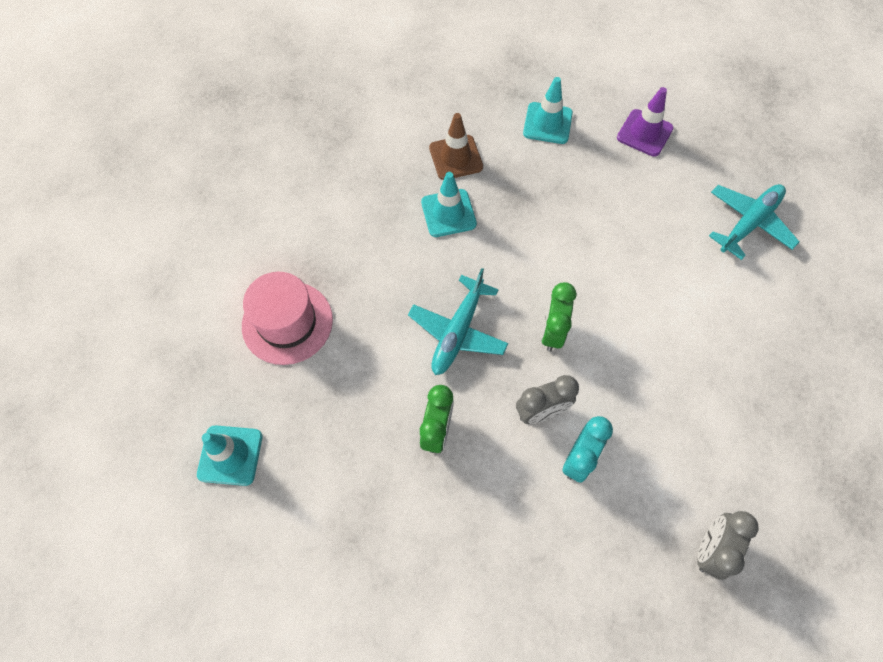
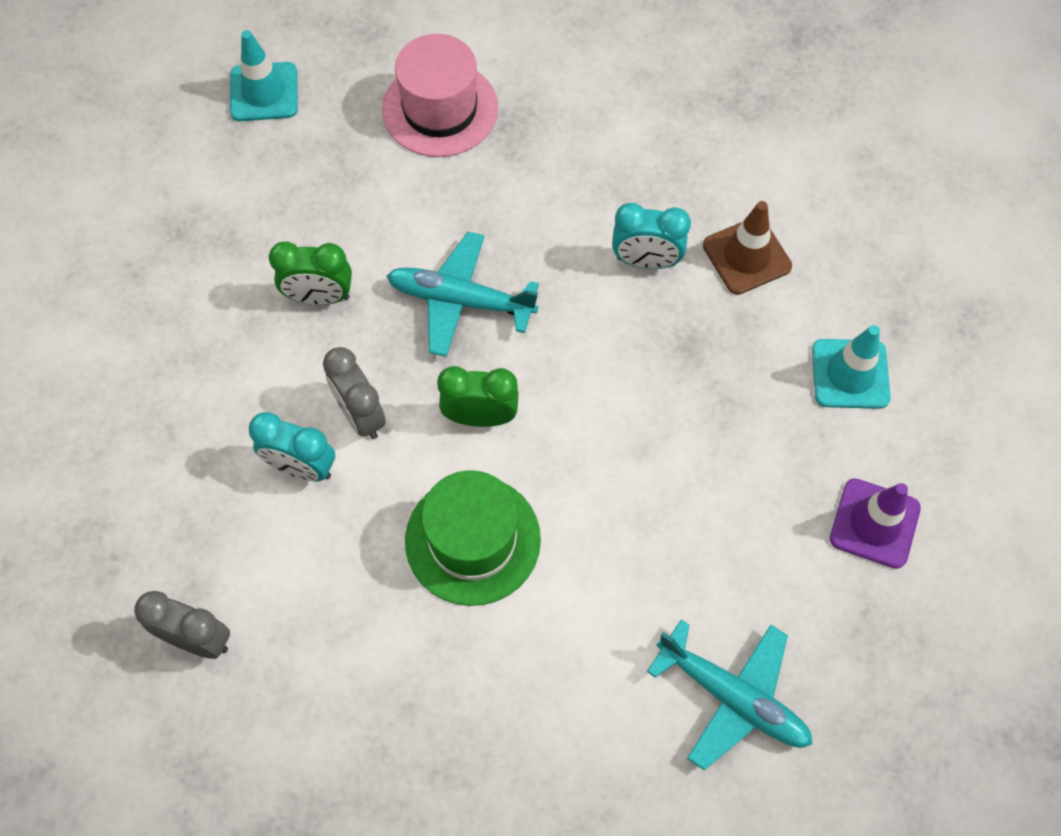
camera: 80 degrees right, 0 degrees up
turquoise traffic cone [421,172,477,237] -> turquoise clock [612,203,691,269]
none -> green hat [405,470,541,606]

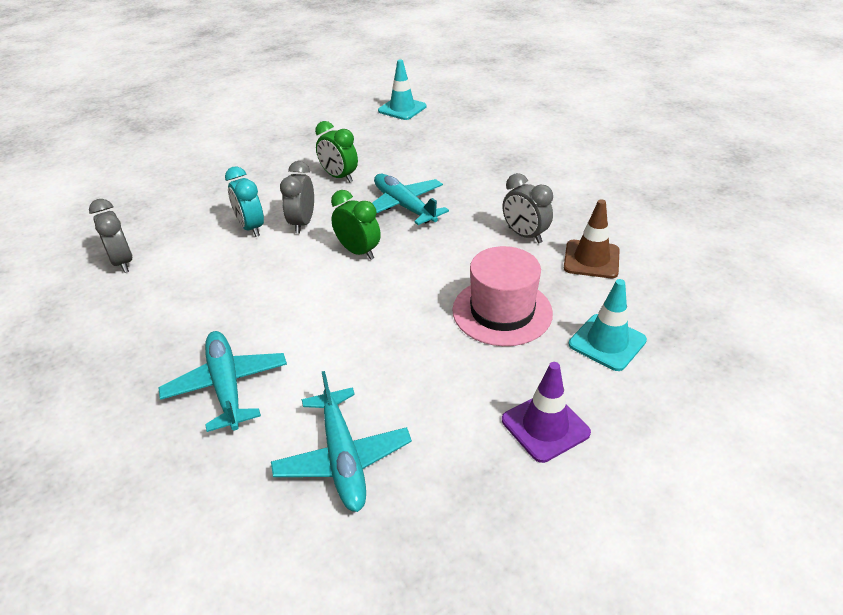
camera: 40 degrees right, 25 degrees down
pink hat [382,34,498,157] -> pink hat moved to [452,246,553,346]
green hat [405,470,541,606] -> none
turquoise clock [612,203,691,269] -> grey clock [502,173,553,243]
none -> turquoise plane [158,331,287,432]

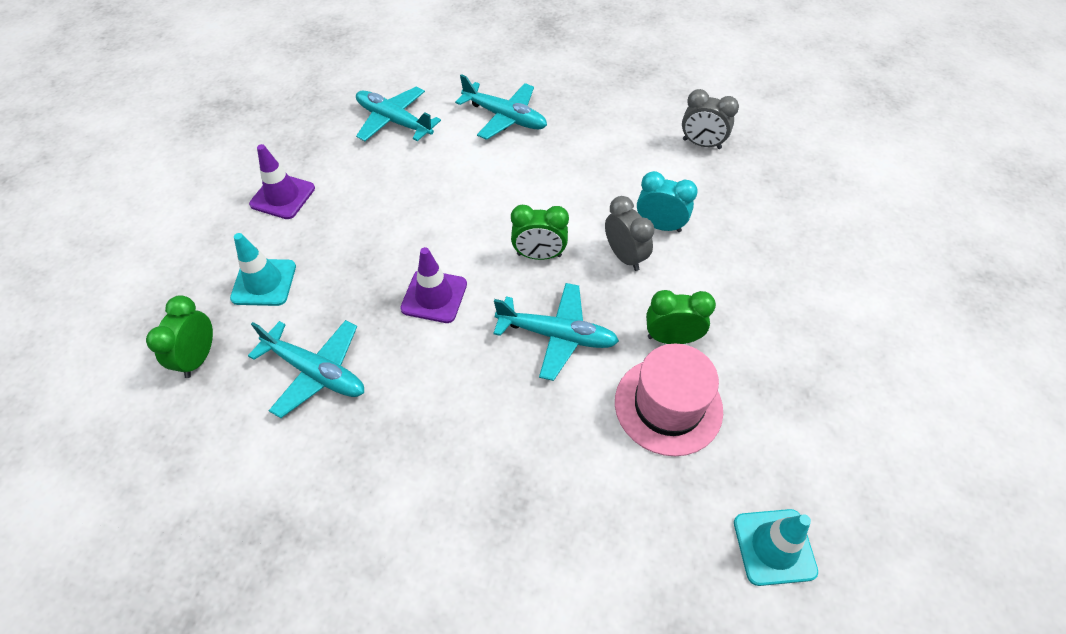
camera: 140 degrees right, 15 degrees up
pink hat [452,246,553,346] -> pink hat moved to [615,344,723,456]
grey clock [502,173,553,243] -> none
brown traffic cone [564,199,620,278] -> turquoise plane [248,320,364,418]
none -> green clock [146,295,213,378]
none -> purple traffic cone [400,247,467,323]

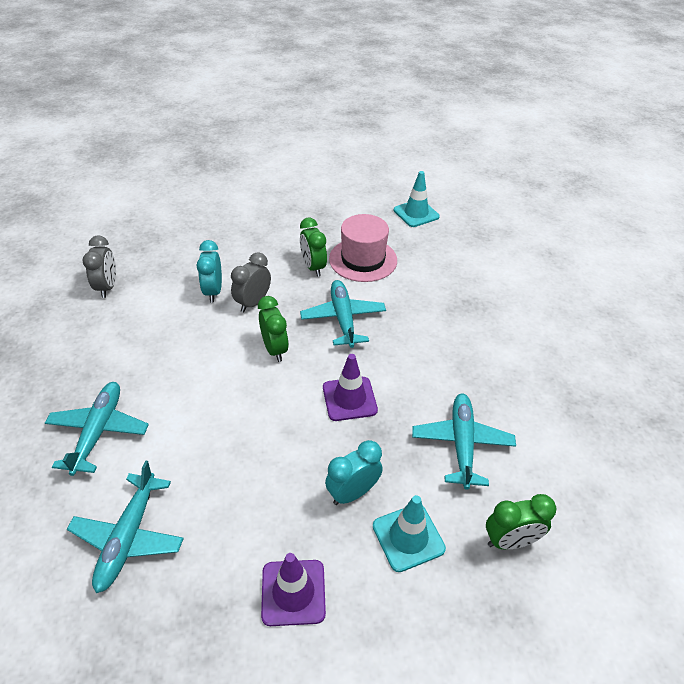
camera: 115 degrees left, 10 degrees down
none -> turquoise clock [325,440,383,505]

